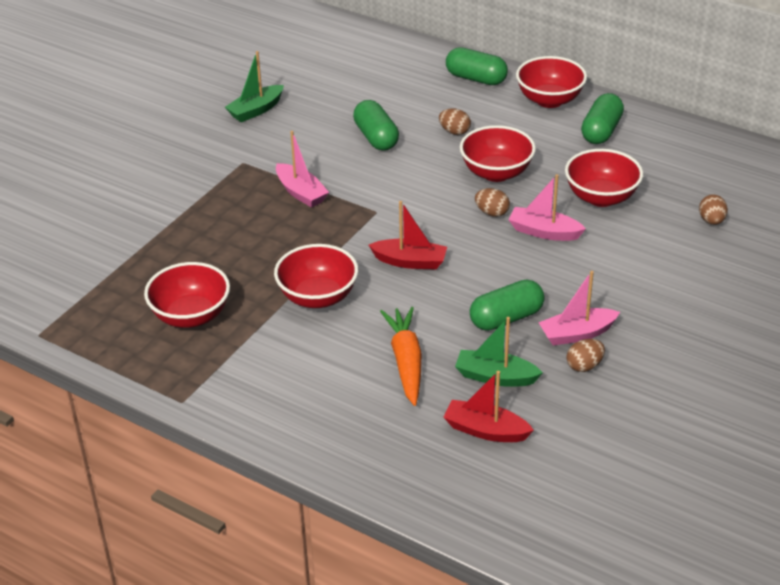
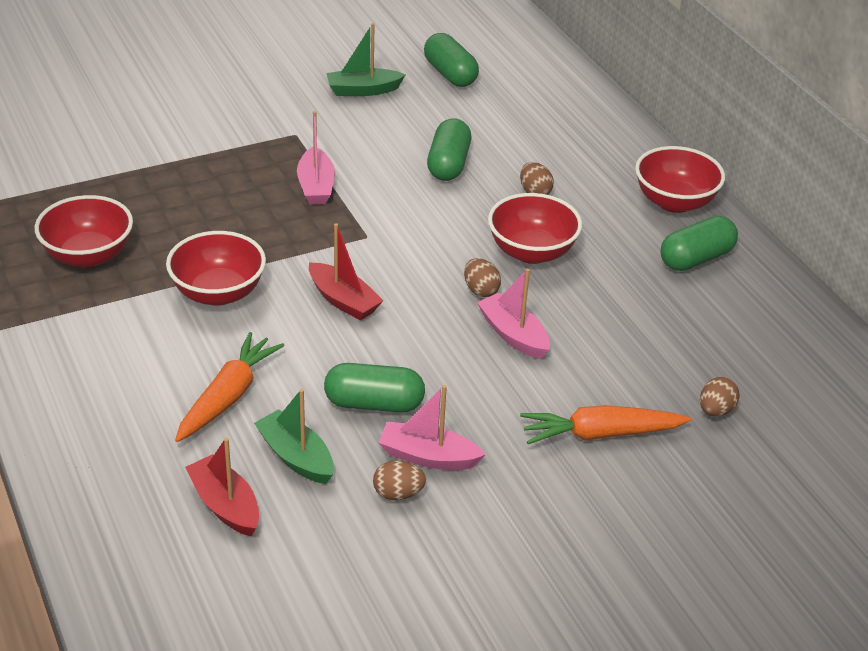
camera: 30 degrees right, 0 degrees up
green capsule [446,47,508,85] -> green capsule moved to [424,33,479,87]
red bowl [565,149,643,207] -> none
none -> orange carrot [520,405,691,444]

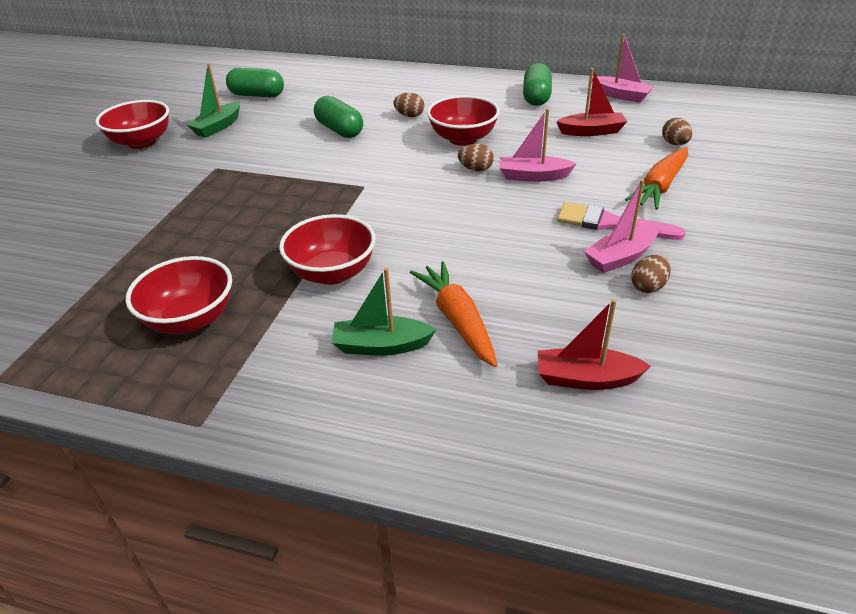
camera: 45 degrees left, 0 degrees up
green boat [254,389,334,484] -> green boat moved to [332,268,437,355]
pink boat [297,111,335,205] -> pink boat moved to [592,34,654,103]
red boat [309,223,383,320] -> red boat moved to [556,68,627,136]
green capsule [324,363,425,412] -> none
red bowl [635,146,725,213] -> red bowl moved to [95,100,169,149]
none -> pink brush [557,202,686,240]

